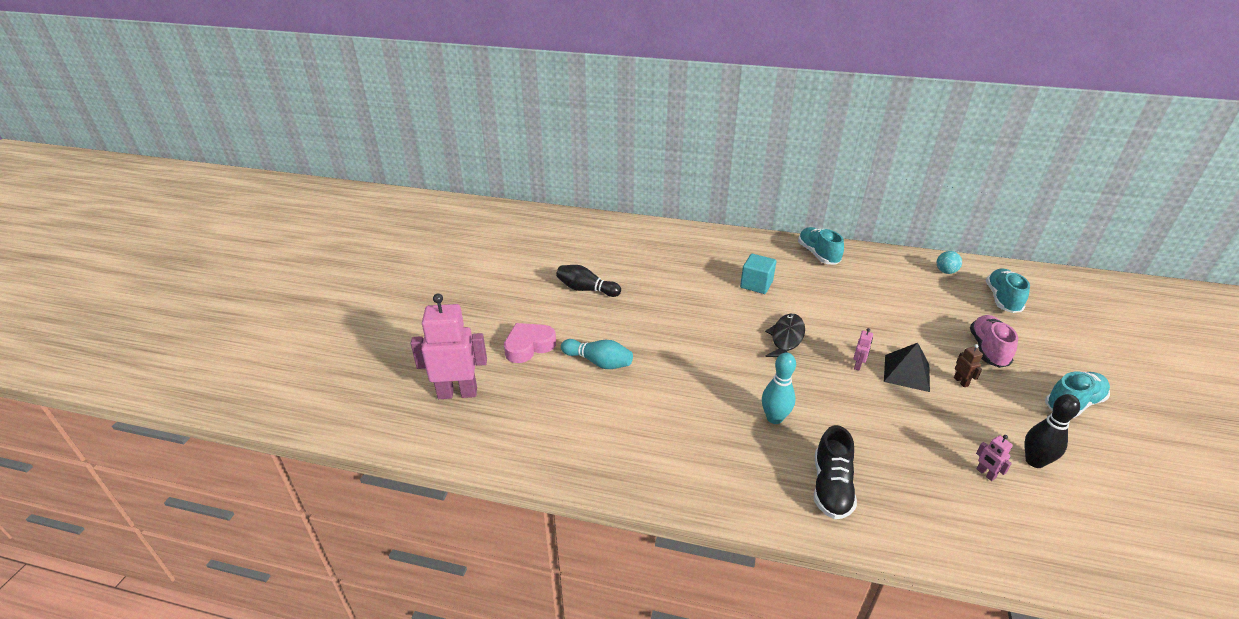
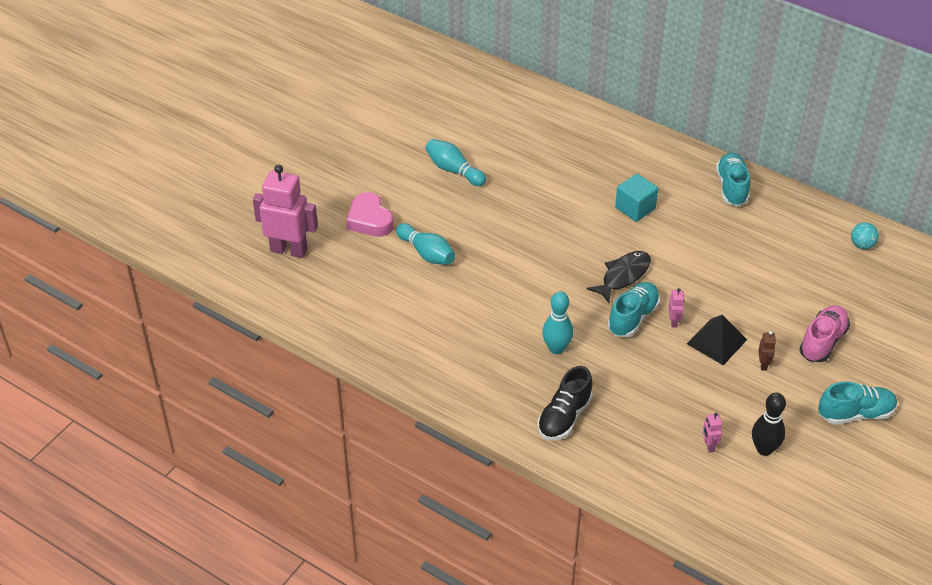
camera: 20 degrees right, 10 degrees up
pink heart [504,323,556,363] -> pink heart turned 105 degrees counterclockwise [346,192,394,237]
black bowling pin [556,265,621,297] -> turquoise bowling pin [425,139,486,186]
pink robot [853,328,873,371] -> pink robot turned 45 degrees counterclockwise [668,288,685,328]
turquoise shoe [986,269,1030,313] -> turquoise shoe moved to [608,282,660,337]

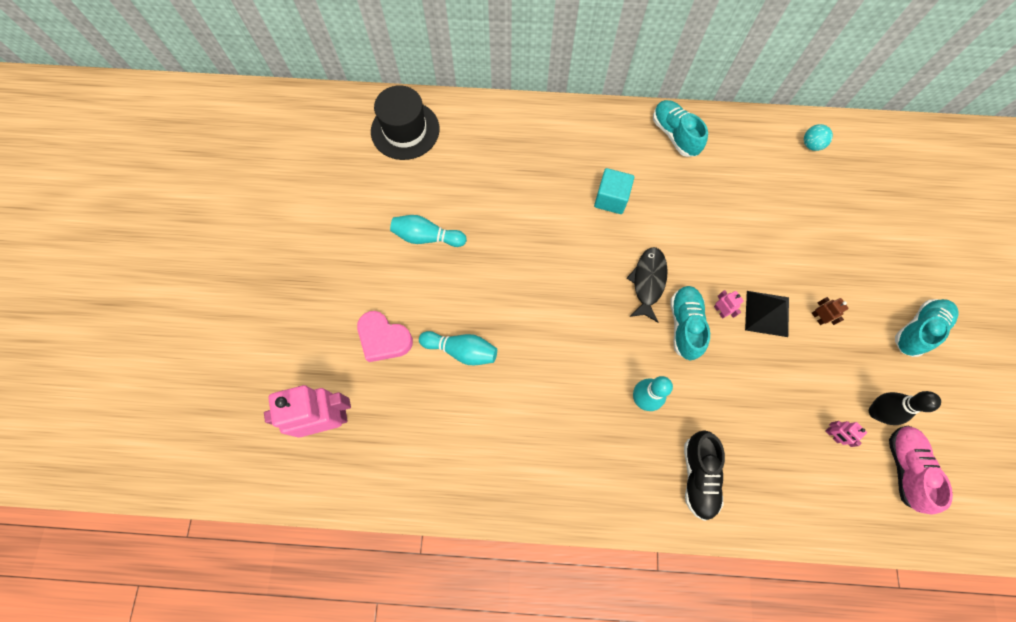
camera: 30 degrees left, 25 degrees up
pink shoe [799,305,850,362] -> pink shoe moved to [889,426,953,514]
none -> black hat [371,85,440,160]

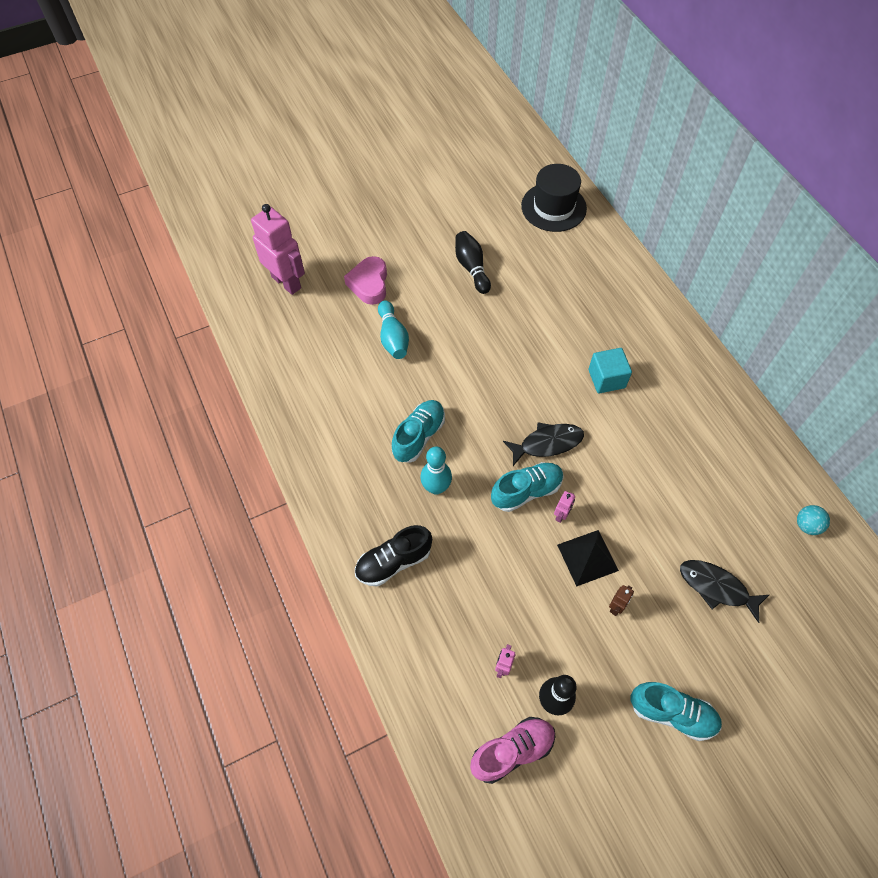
camera: 60 degrees right, 10 degrees down
turquoise bowling pin [390,215,467,247] -> black bowling pin [455,231,491,294]
turquoise shoe [653,100,708,157] -> turquoise shoe moved to [392,400,445,463]
none -> black fish [680,560,769,623]

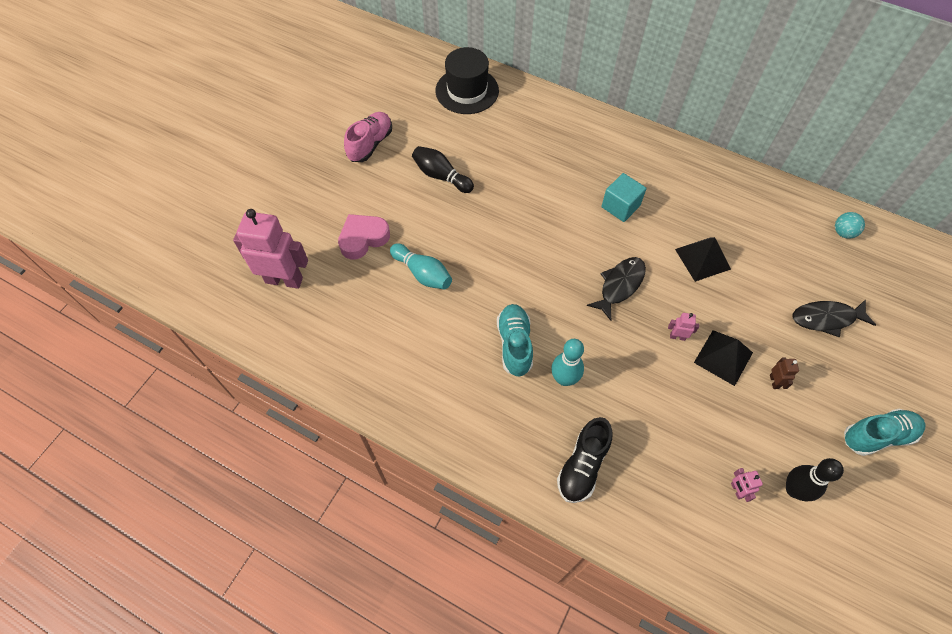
camera: 35 degrees left, 0 degrees up
pink heart [344,256,387,305] -> pink heart turned 90 degrees clockwise [338,214,390,259]
pink shoe [470,717,556,784] -> pink shoe moved to [344,112,392,162]
turquoise shoe [491,462,564,512] -> none
pink robot [554,491,575,523] -> pink robot turned 75 degrees counterclockwise [668,313,699,341]
none -> black pyramid [675,237,731,282]

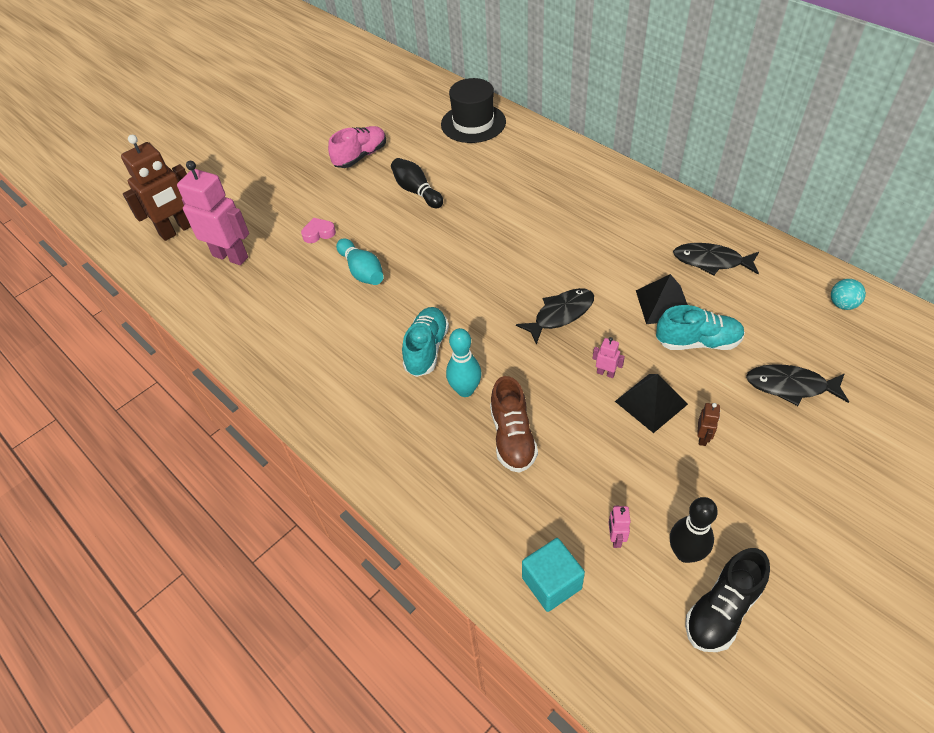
camera: 20 degrees right, 10 degrees down
pink heart [338,214,390,259] -> pink heart [301,218,336,243], size x0.61
black shoe [557,417,613,503] -> black shoe moved to [685,548,770,652]
turquoise cube [602,173,646,222] -> turquoise cube moved to [522,538,585,612]
turquoise shoe [844,409,926,456] -> turquoise shoe moved to [656,305,745,350]
none -> brown robot [121,135,191,241]
none -> brown shoe [490,376,538,473]
none -> black fish [673,243,759,275]

